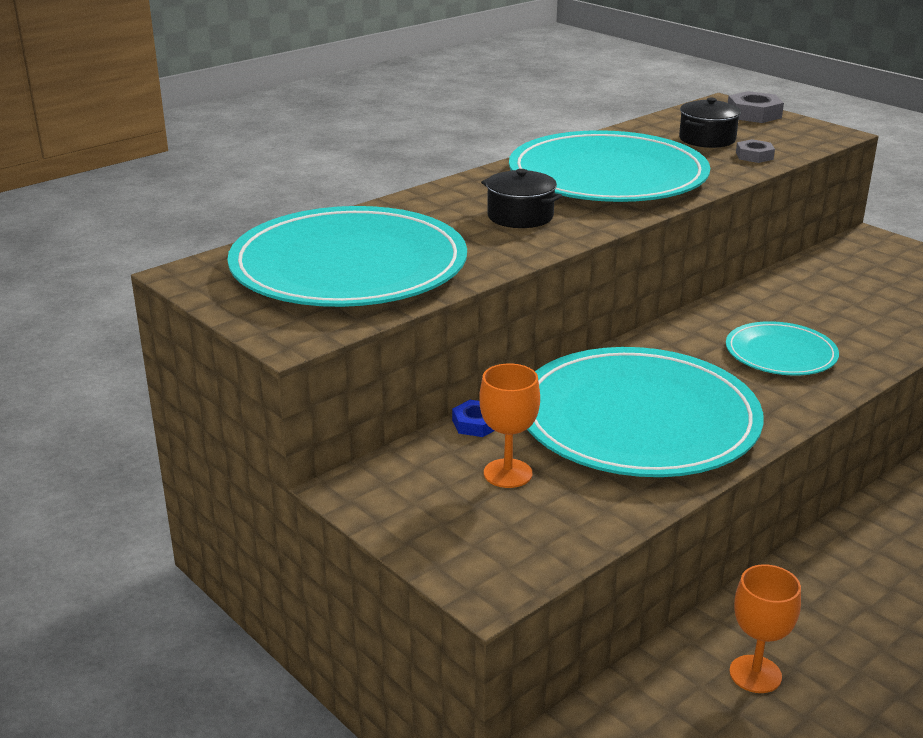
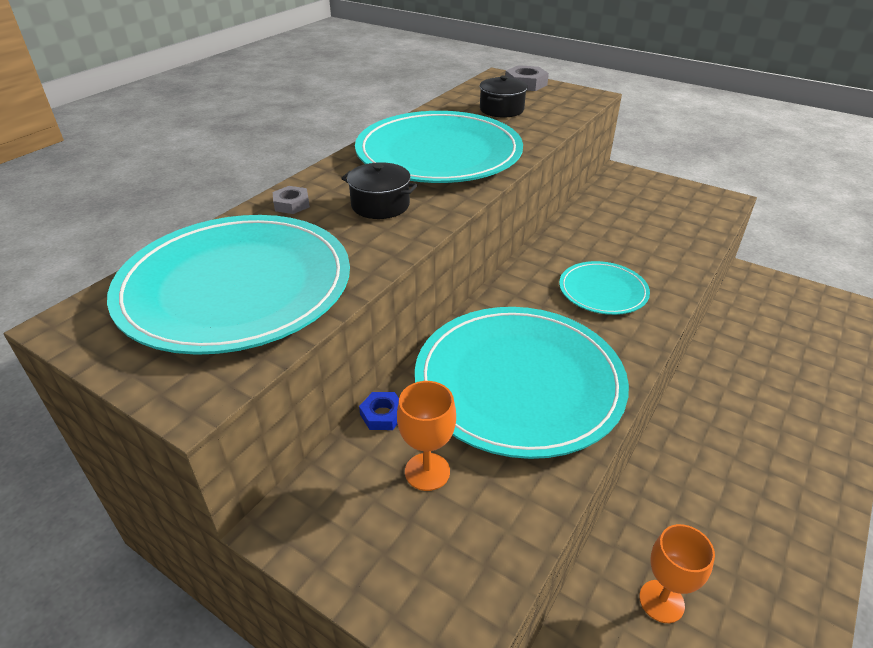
camera: 15 degrees left, 10 degrees up
grey nut [736,139,775,163] -> grey nut moved to [273,186,310,214]

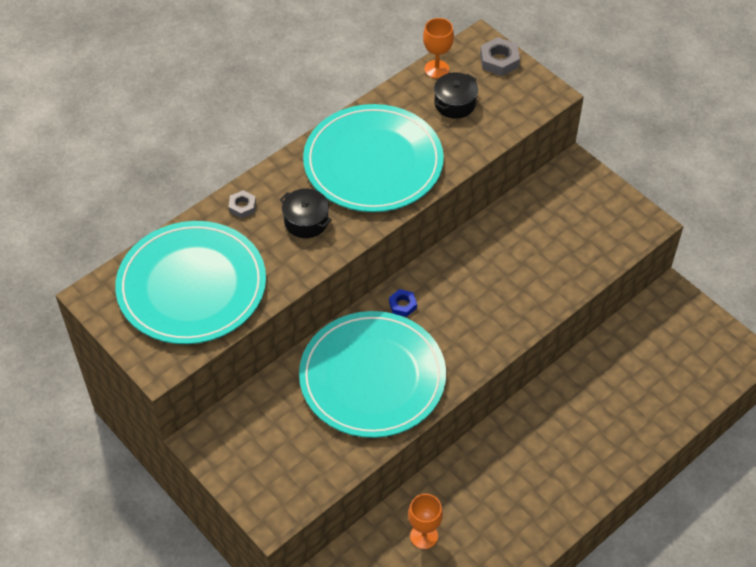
camera: 15 degrees right, 15 degrees up
blue nut [359,392,399,430] -> blue nut moved to [389,289,417,317]
orange goblet [397,381,456,491] -> orange goblet moved to [423,18,454,79]
turquoise plate [559,261,650,315] -> none

